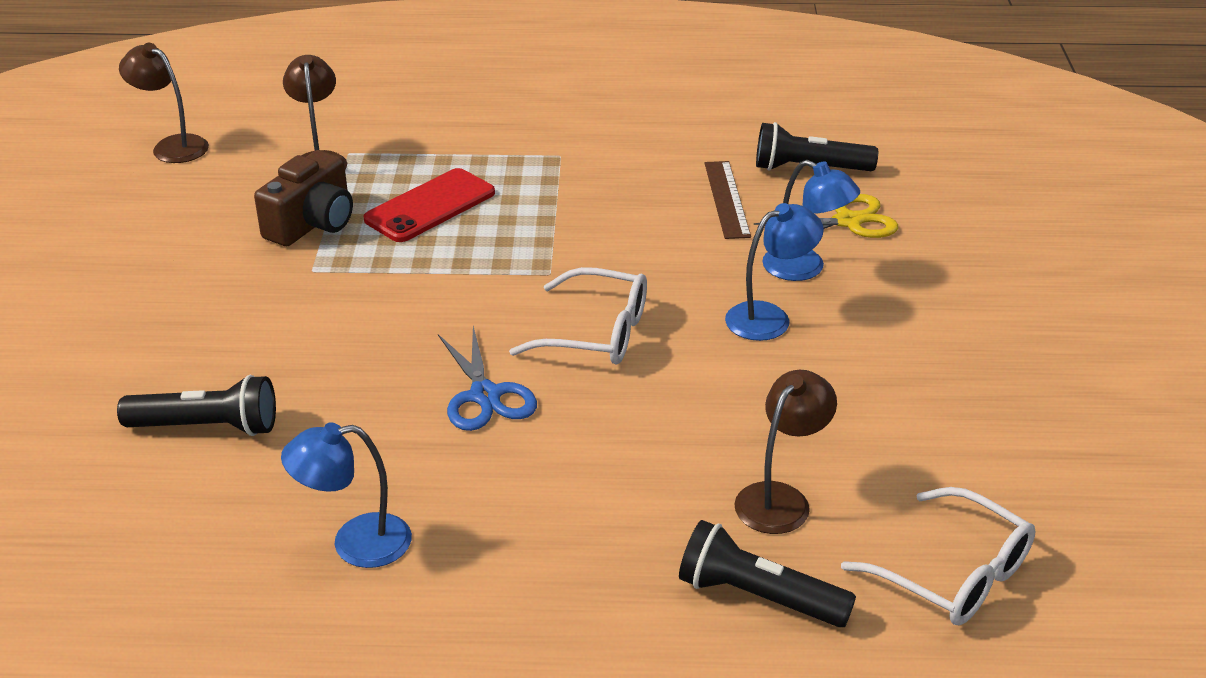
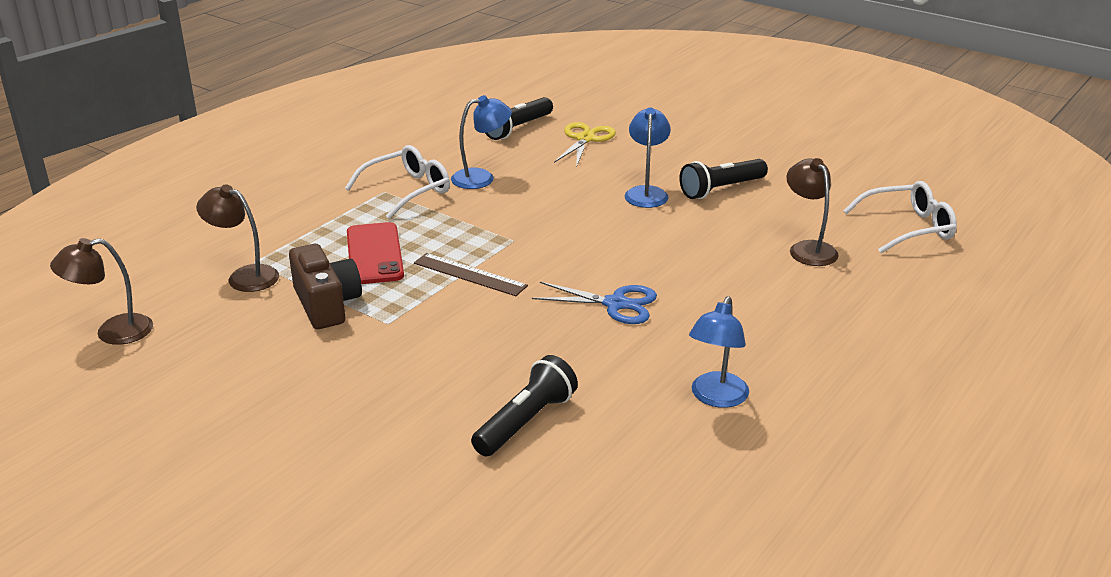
camera: 55 degrees left, 5 degrees down
white glasses [509,267,647,364] -> white glasses moved to [345,145,450,219]
black flashlight [679,520,856,628] -> black flashlight moved to [679,159,768,199]
brown ruler [704,161,751,239] -> brown ruler moved to [414,253,528,296]
blue lamp [762,160,860,281] -> blue lamp moved to [451,95,512,189]

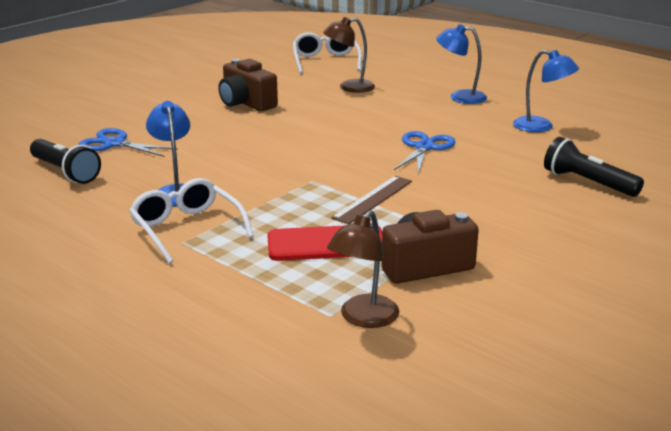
camera: 85 degrees left, 5 degrees down
brown lamp [50,238,153,345] -> none
yellow scissors [554,122,616,165] -> blue scissors [78,128,178,157]
blue lamp [624,108,671,208] -> blue lamp moved to [436,24,487,104]
black flashlight [679,159,768,199] -> brown camera [219,59,278,111]

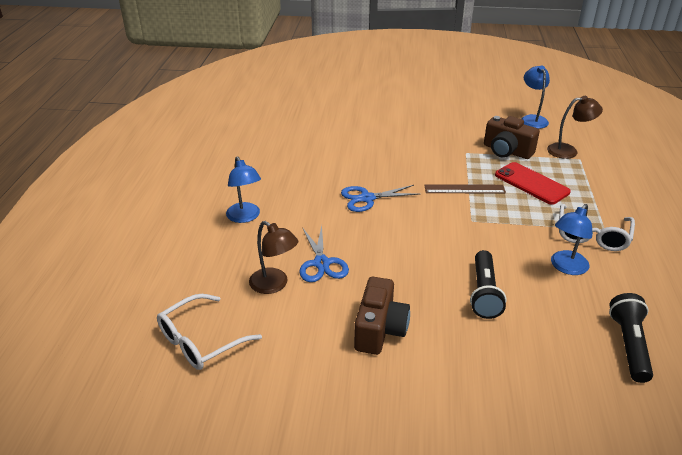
camera: 125 degrees left, 10 degrees up
blue scissors [78,128,178,157] -> blue scissors moved to [299,225,349,282]
blue lamp [513,50,579,132] -> blue lamp moved to [521,65,550,129]
black flashlight [544,137,644,197] -> black flashlight moved to [470,250,506,319]

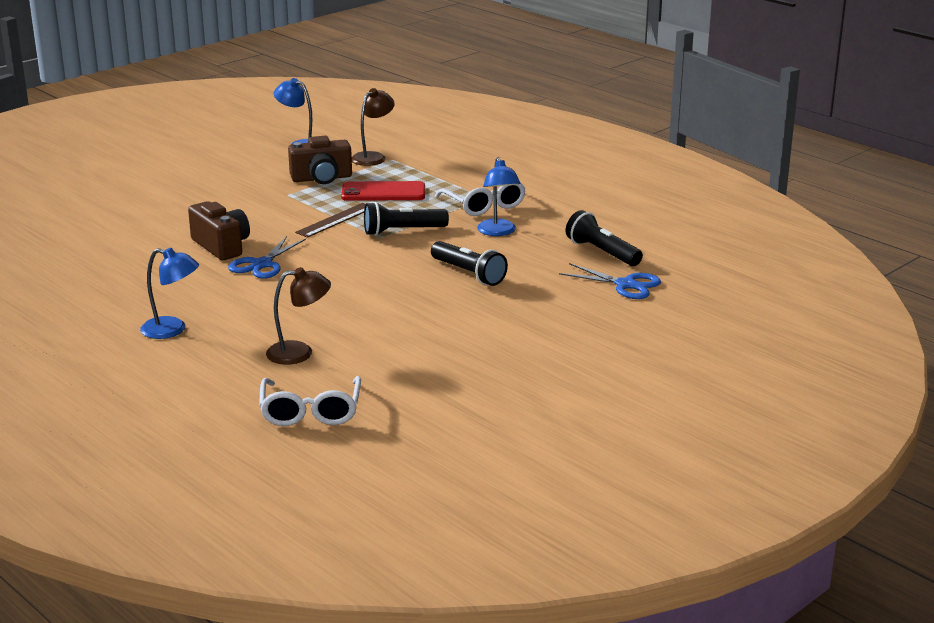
camera: 50 degrees left, 10 degrees down
blue scissors [299,225,349,282] -> blue scissors moved to [559,263,661,299]
brown camera [354,277,410,355] -> brown camera moved to [188,201,250,260]
none -> black flashlight [364,202,449,236]

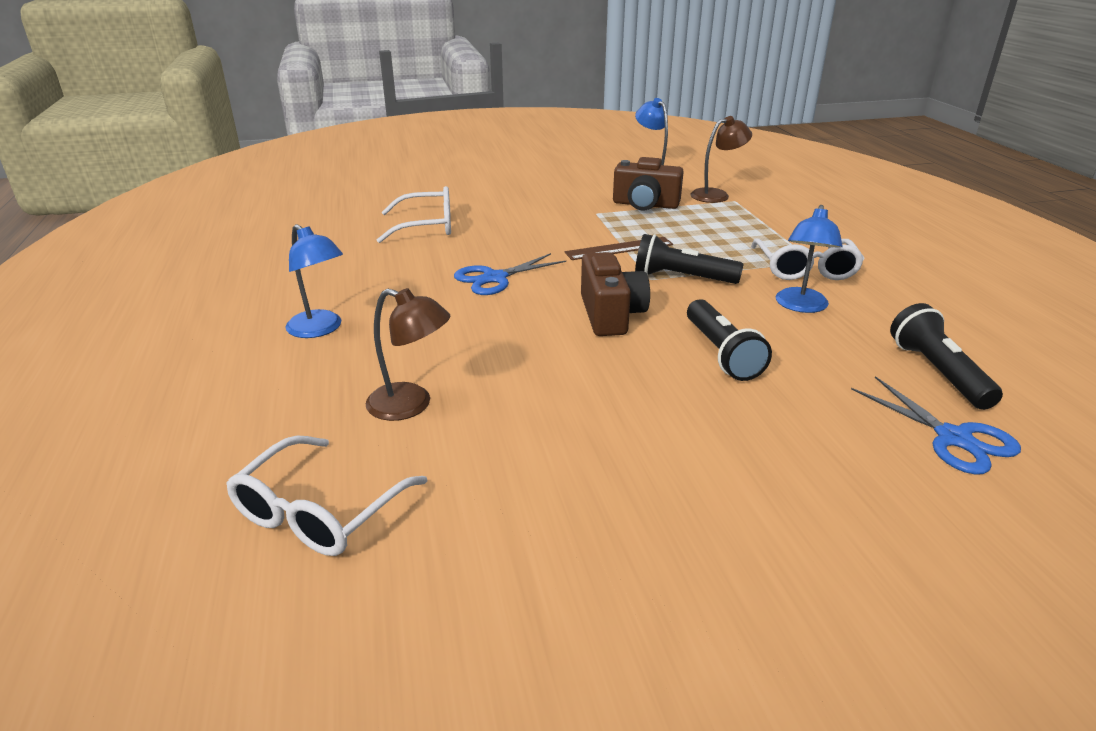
camera: 30 degrees right, 5 degrees up
brown camera [188,201,250,260] -> brown camera moved to [581,252,650,336]
red phone [341,181,425,201] -> none
none -> white glasses [377,186,451,243]

